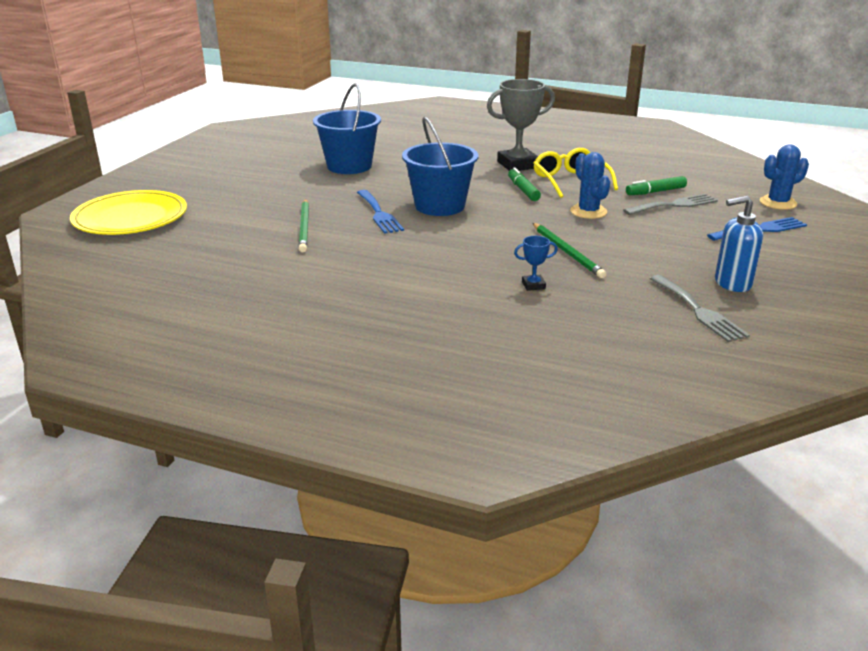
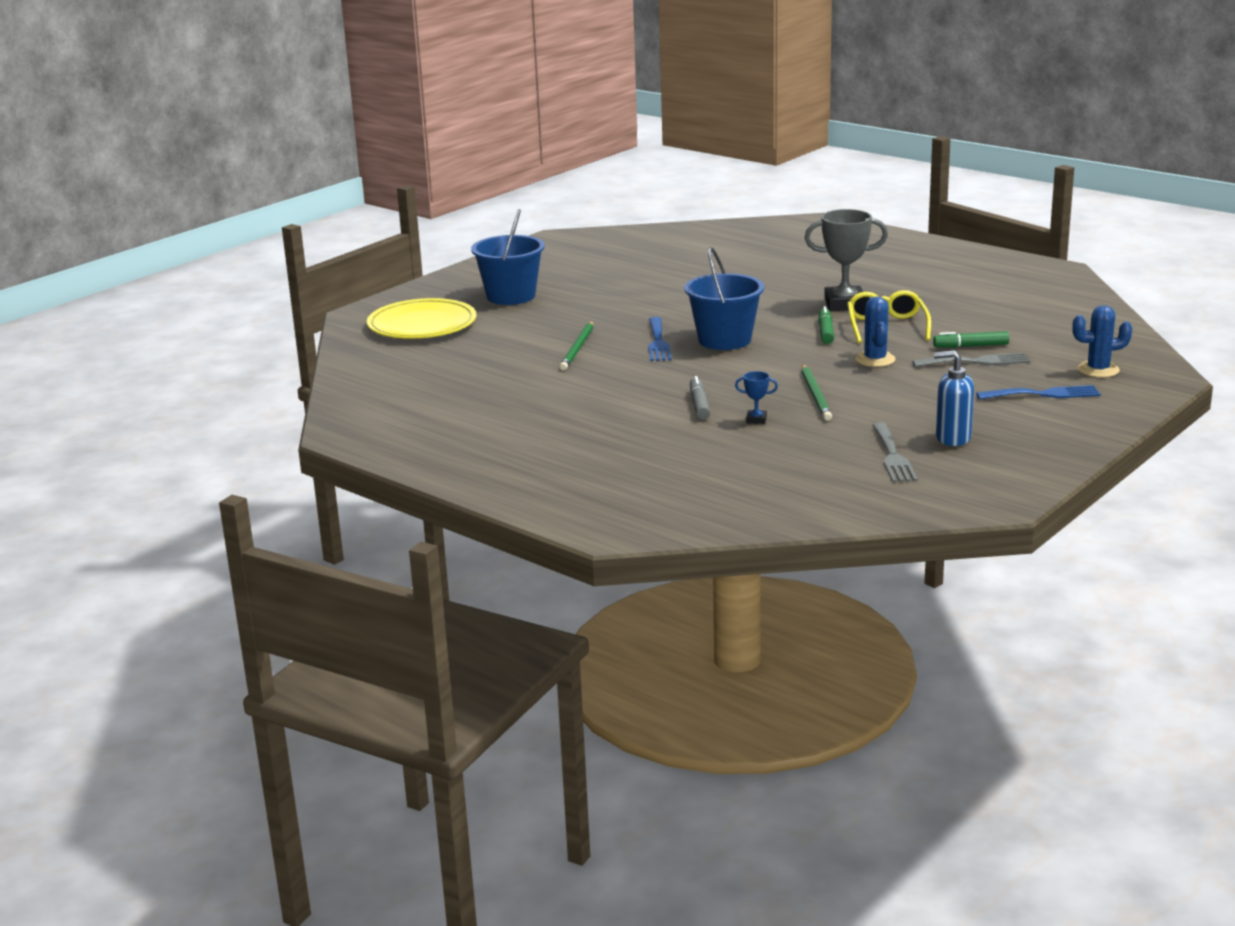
camera: 20 degrees right, 5 degrees down
blue bucket [313,83,381,174] -> blue bucket moved to [471,209,545,305]
none -> grey marker [690,376,710,420]

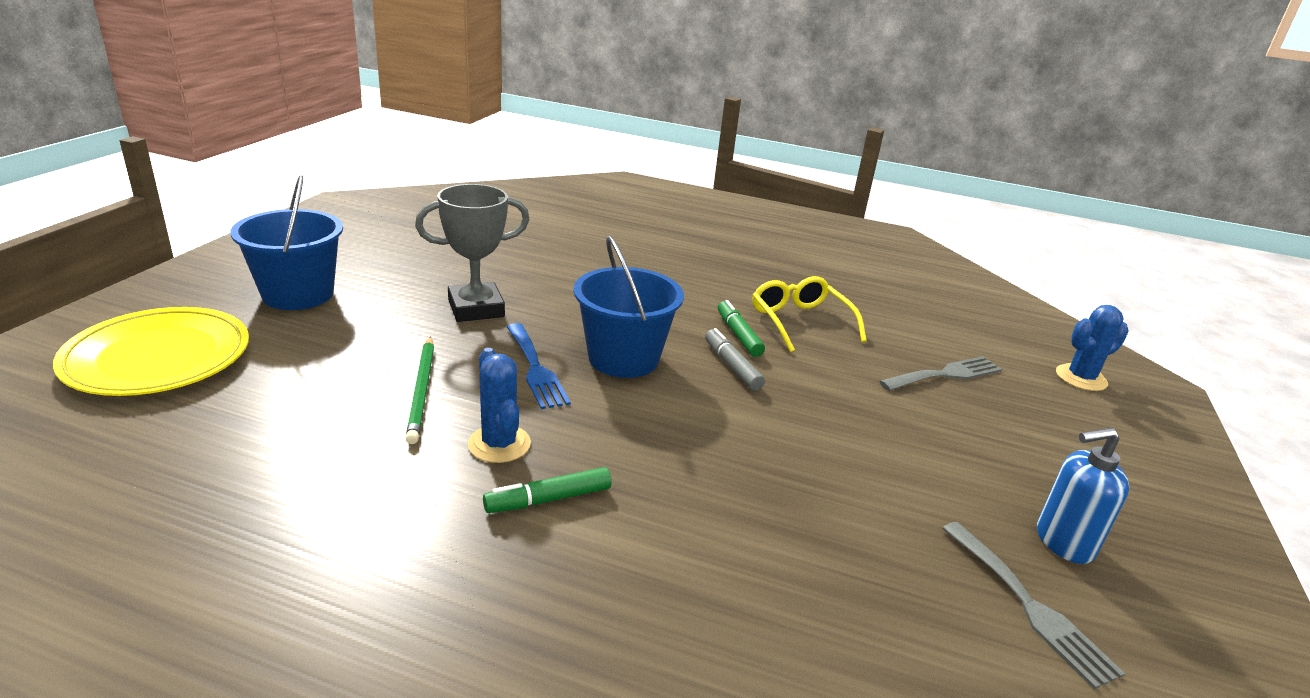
camera: 25 degrees left, 5 degrees up
grey marker [690,376,710,420] -> grey marker moved to [705,328,765,390]
blue trophy [735,371,778,424] -> none
green pencil [802,365,832,421] -> none
grey trophy [805,209,888,311] -> grey trophy moved to [415,184,530,322]
blue cactus [855,297,895,367] -> blue cactus moved to [468,348,531,463]
green marker [933,331,1009,348] -> green marker moved to [483,467,612,513]
blue fork [976,385,1101,400] -> none

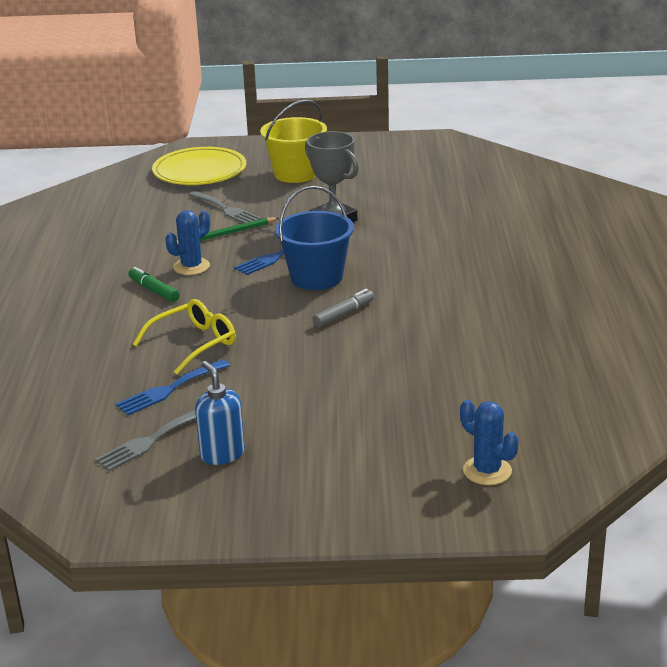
camera: 75 degrees right, 0 degrees up
blue bucket [231,175,343,310] -> yellow bucket [260,100,327,183]
green marker [718,300,765,357] -> none
yellow glasses [753,276,867,352] -> yellow glasses moved to [133,299,236,375]
grey fork [879,356,1002,391] -> grey fork moved to [189,191,262,223]
none -> blue fork [115,359,230,415]

